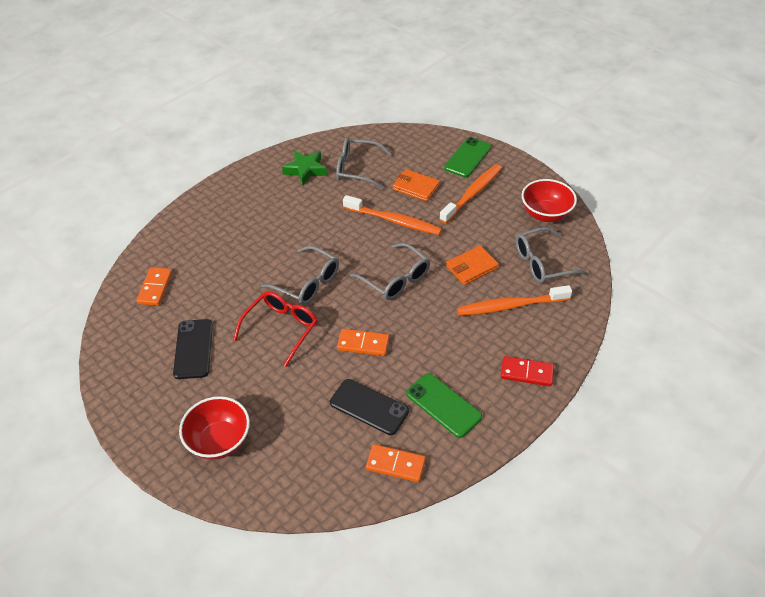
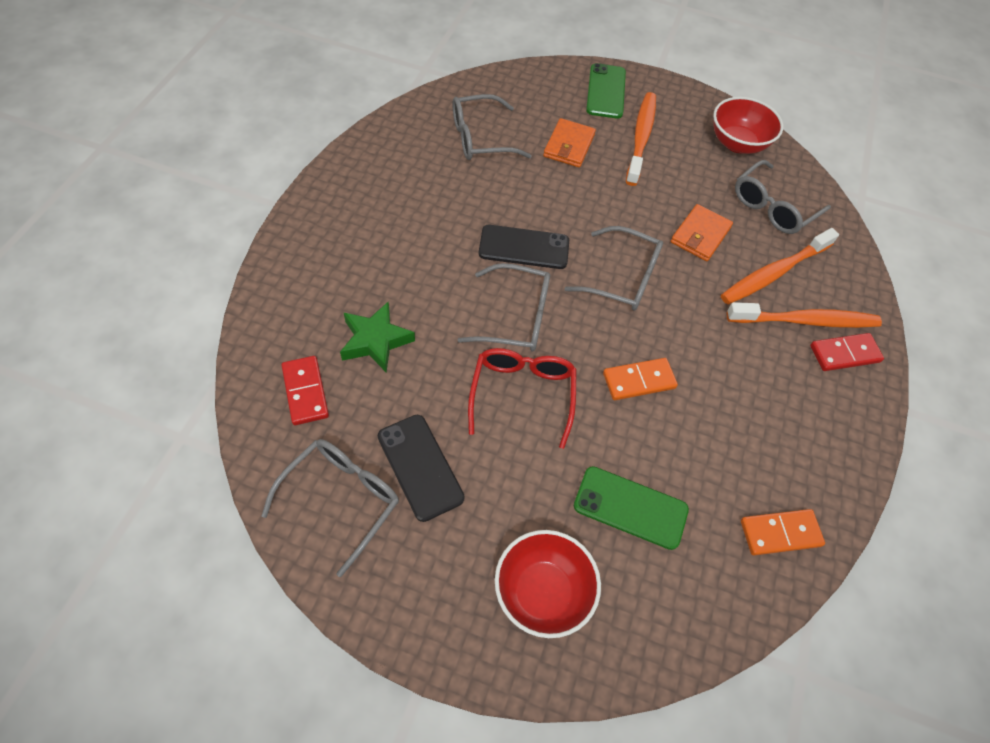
camera: 30 degrees left, 10 degrees up
orange domino [136,267,172,306] -> red domino [282,356,329,425]
green star [282,151,327,185] -> green star moved to [340,302,415,373]
black phone [330,379,409,435] -> black phone moved to [479,225,569,269]
orange toothbrush [343,195,442,235] -> orange toothbrush moved to [727,302,882,328]
orange wallet [393,169,440,201] -> orange wallet turned 75 degrees counterclockwise [543,118,596,167]
green phone [406,373,482,438] -> green phone moved to [574,466,689,550]
none -> grey glasses [261,439,399,577]

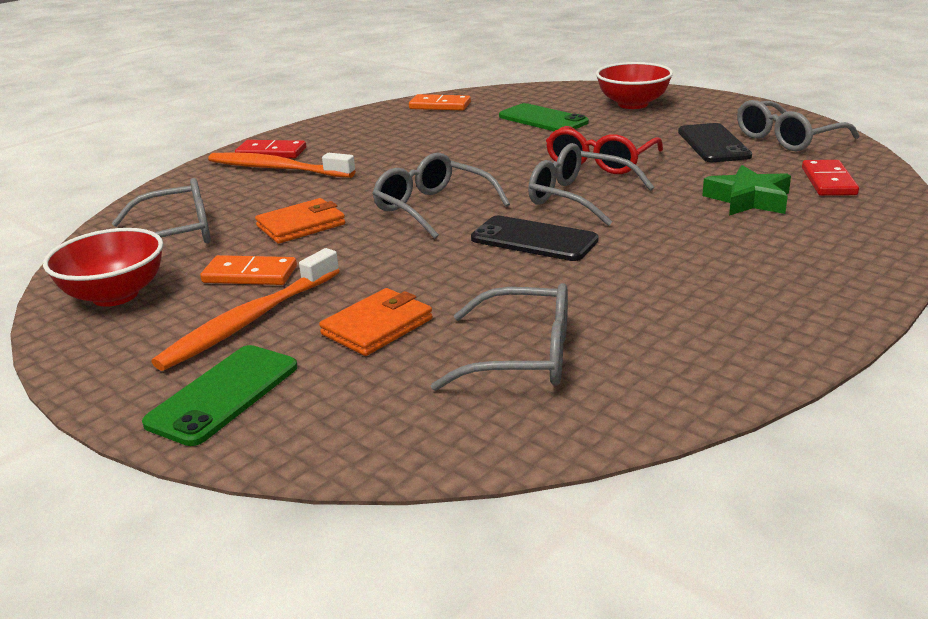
camera: 150 degrees left, 30 degrees down
orange domino [603,358,678,400] -> orange domino moved to [200,255,297,285]
orange toothbrush [721,228,839,304] -> none

